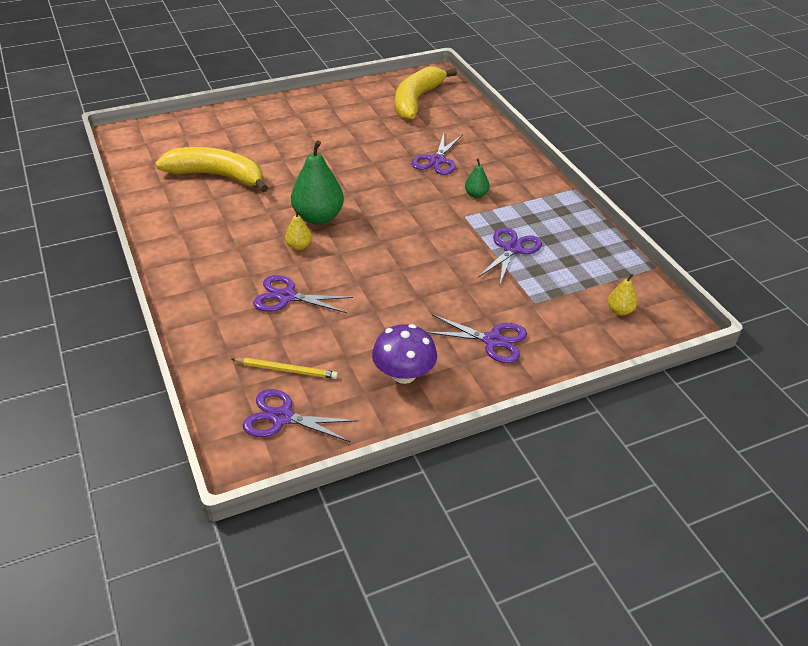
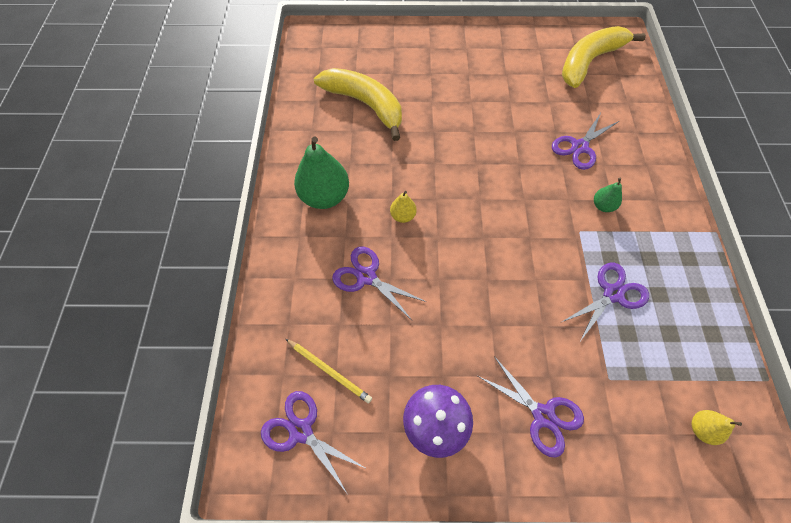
camera: 25 degrees right, 20 degrees up
green pear [291,140,344,225] -> green pear moved to [294,136,349,209]

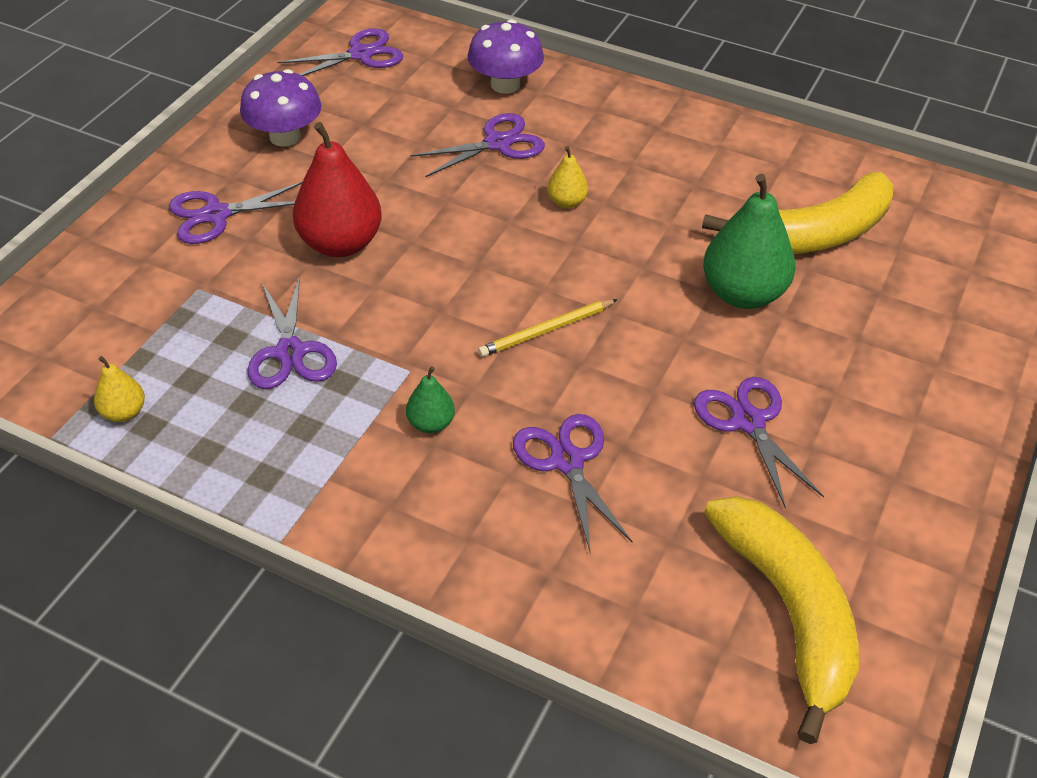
camera: 115 degrees right, 15 degrees down
yellow pencil [286,339,372,403] -> yellow pencil moved to [478,299,618,357]
green pear [294,136,349,209] -> green pear moved to [703,174,795,309]
yellow pear [691,410,742,445] -> yellow pear moved to [94,356,145,422]
none -> red pear [293,122,382,257]
none -> purple mushroom [468,19,544,94]
none -> purple scissors [694,377,824,509]

